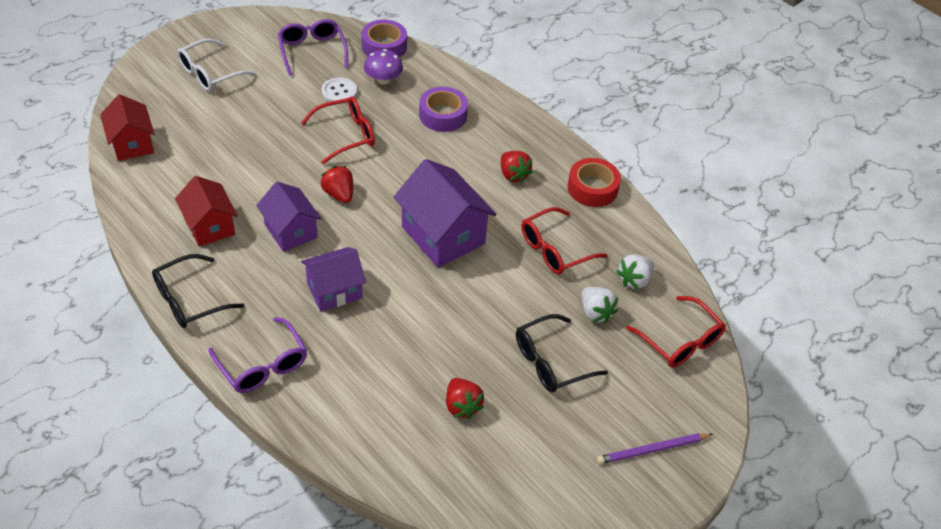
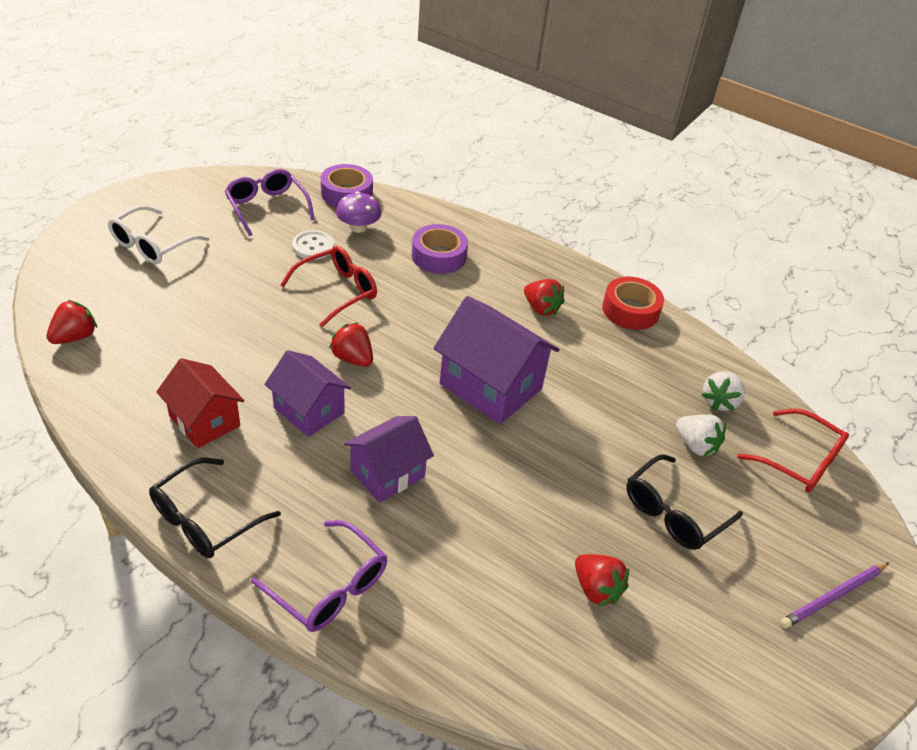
camera: 15 degrees left, 5 degrees down
red house [100,94,154,161] -> red strawberry [46,300,97,344]
red glasses [521,207,608,274] -> none

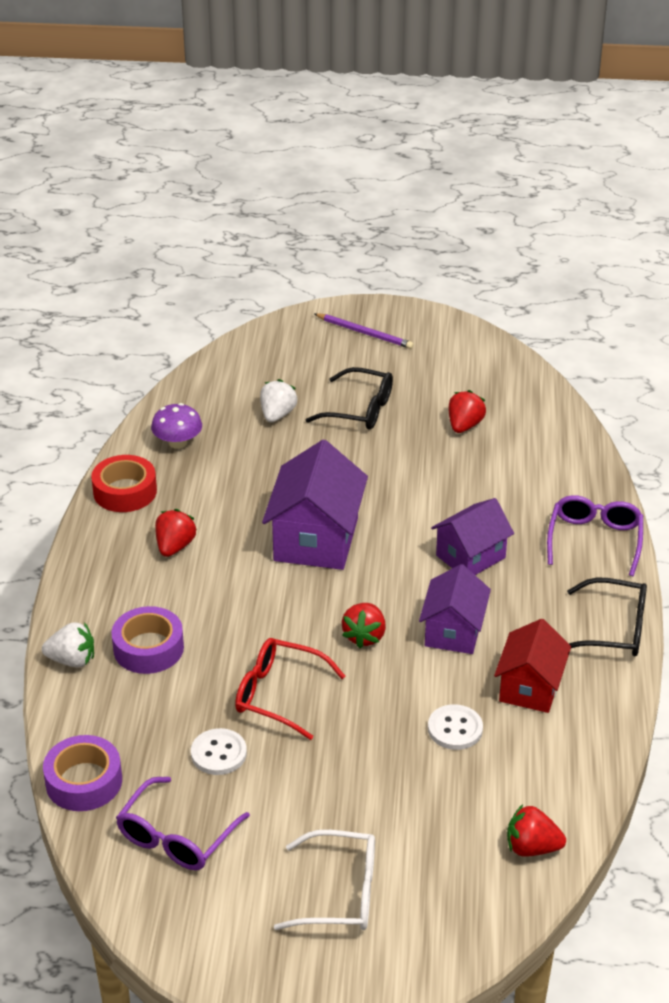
camera: 115 degrees left, 5 degrees down
purple mushroom [336,191,381,233] -> purple mushroom moved to [151,403,202,449]
purple house [344,416,434,503] -> purple house turned 60 degrees counterclockwise [431,498,514,575]
white strawberry [702,371,745,411] -> white strawberry moved to [42,622,94,667]
red glasses [737,409,849,493] -> none
none -> white button [428,704,483,750]

